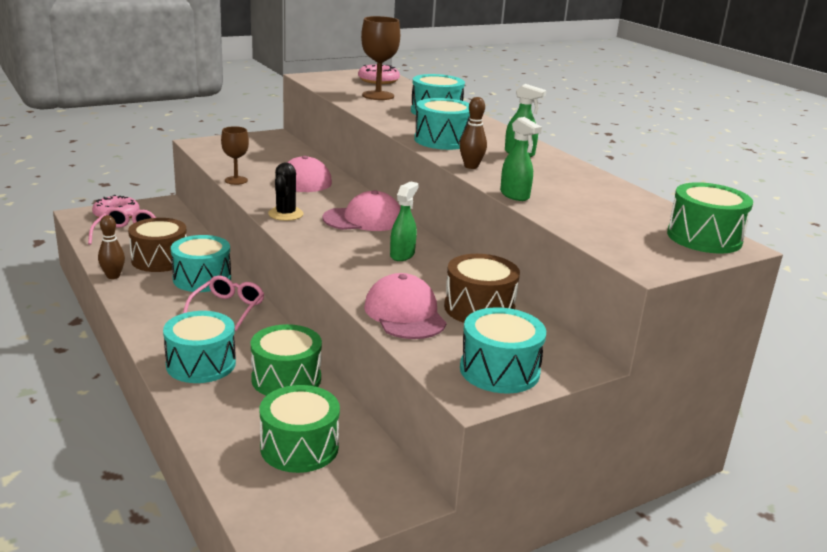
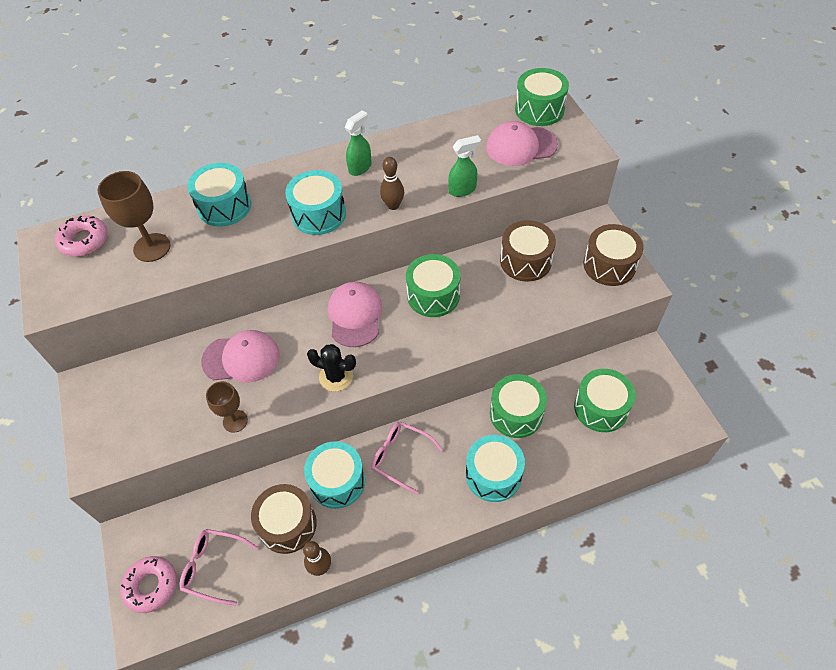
camera: 75 degrees left, 30 degrees up
pink cap [364,273,446,339] -> pink cap moved to [486,121,558,166]
green spray bottle [390,181,419,261] -> green drum [406,254,460,317]
turquoise drum [460,307,546,394] -> brown drum [583,224,644,286]

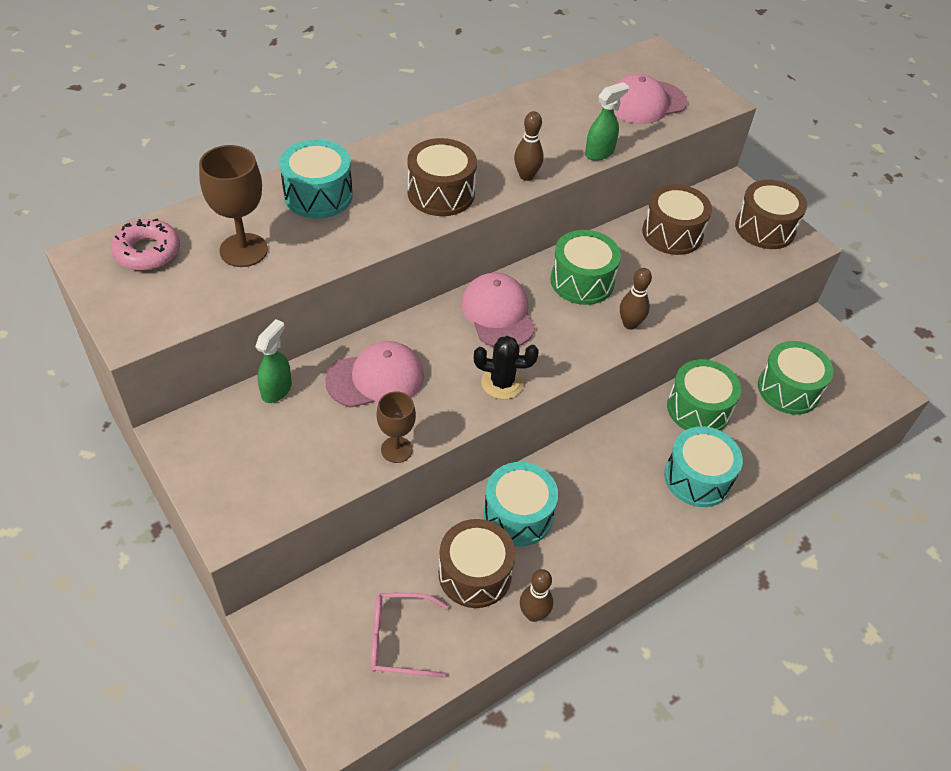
camera: 20 degrees left, 5 degrees down
pink donut [120,556,177,613] -> none
turquoise drum [285,170,346,235] -> brown drum [407,138,477,216]
green spray bottle [344,110,372,176] -> green spray bottle moved to [255,319,292,403]
pink glasses [371,422,443,495] -> none
green drum [515,68,569,126] -> none
none -> brown bowling pin [620,268,652,330]

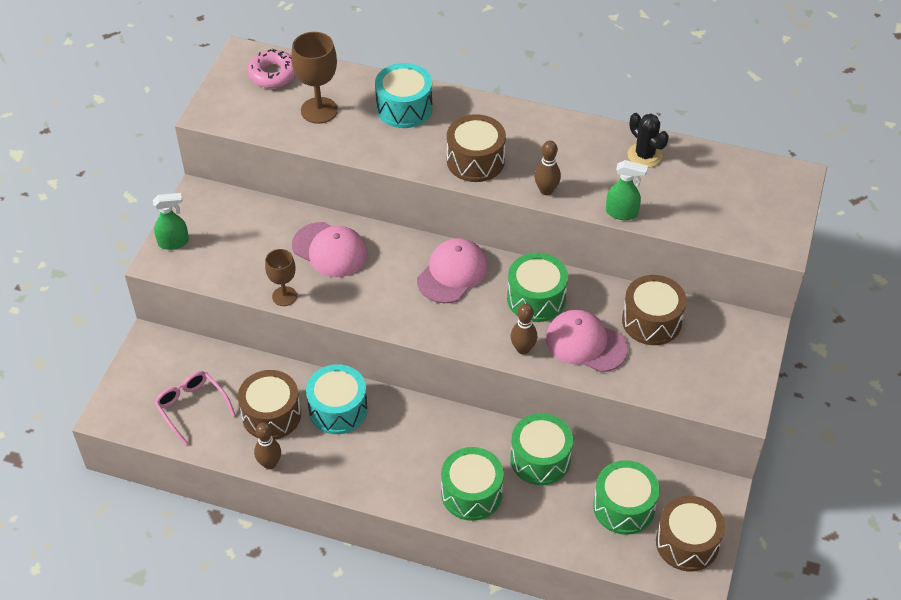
camera: 55 degrees right, 0 degrees up
green spray bottle [255,319,292,403] -> green spray bottle moved to [153,193,189,250]
black cactus [474,336,539,399] -> black cactus moved to [628,113,669,168]
pink cap [614,74,687,124] -> pink cap moved to [546,310,628,372]
turquoise drum [664,426,743,507] -> green drum [441,447,504,521]
brown drum [735,180,807,249] -> brown drum moved to [656,496,725,572]

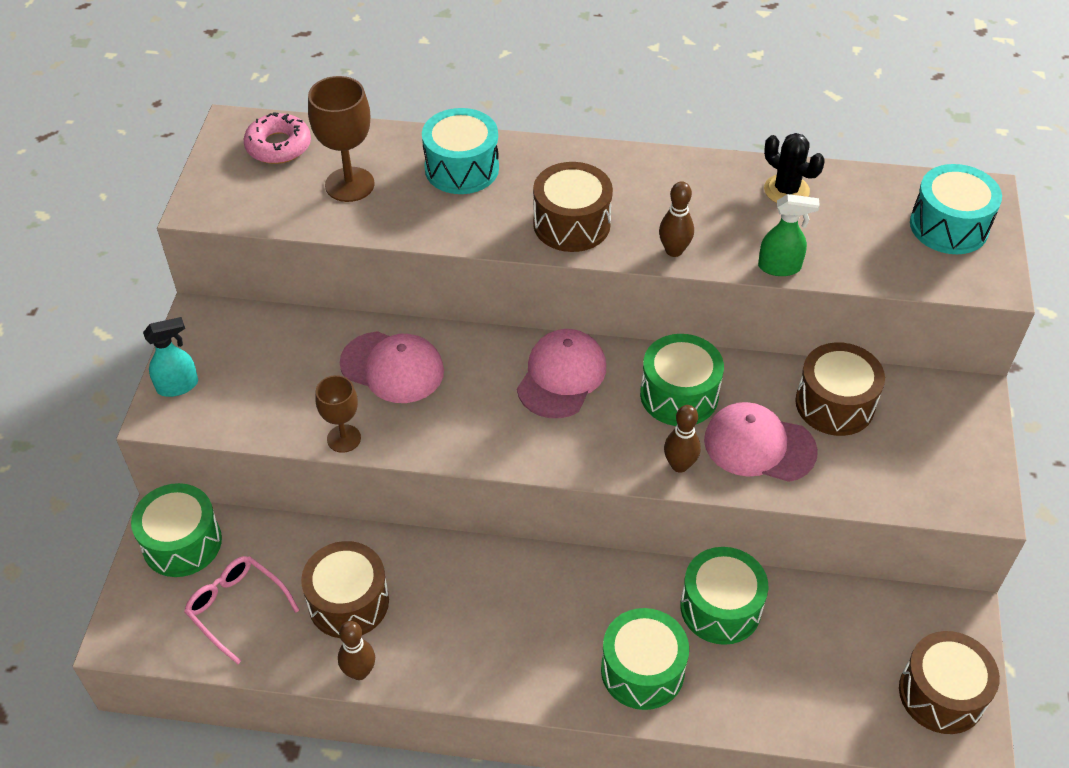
camera: 10 degrees left, 0 degrees up
green spray bottle [153,193,189,250] -> turquoise spray bottle [143,317,198,397]
turquoise drum [306,364,368,434] -> turquoise drum moved to [910,164,1002,254]
green drum [593,460,660,535] -> green drum moved to [131,483,222,577]

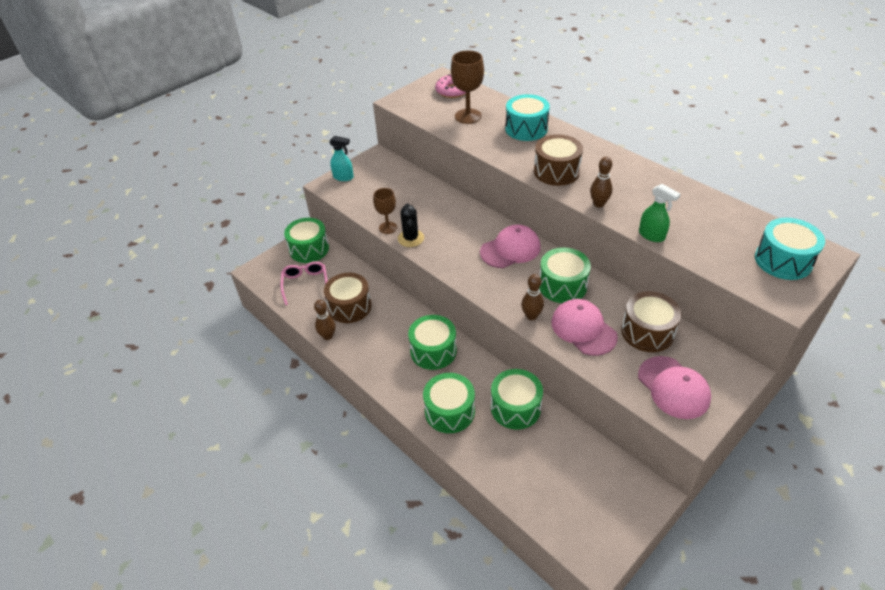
camera: 40 degrees right, 5 degrees down
pink cap [340,331,444,403] -> pink cap moved to [638,356,711,419]
black cactus [764,133,825,203] -> black cactus moved to [398,203,424,247]
brown drum [899,631,1000,734] -> none
none -> green drum [408,315,457,370]

